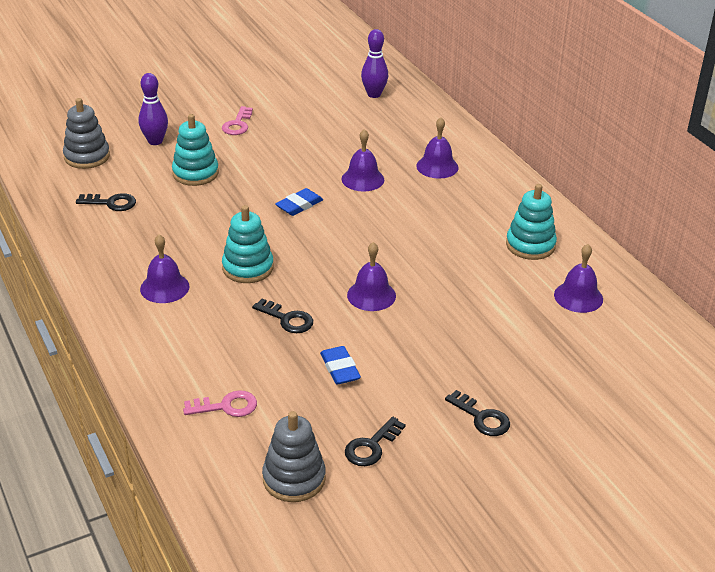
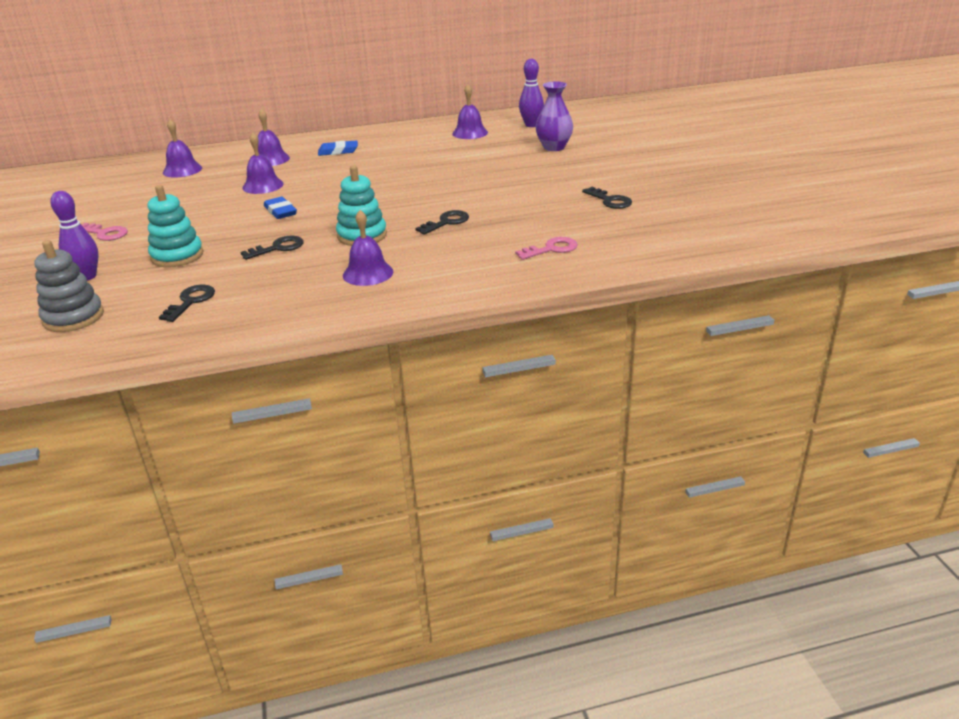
camera: 75 degrees left, 5 degrees down
pink key [183,390,257,417] -> pink key turned 60 degrees clockwise [515,237,578,260]
grey stacking toy [262,411,326,502] -> none
blue eraser [320,346,361,384] -> blue eraser moved to [318,140,358,156]
purple bell [347,242,396,311] -> purple bell moved to [163,119,202,178]
purple bowling pin [361,29,388,98] -> purple bowling pin moved to [519,59,544,127]
black key [445,390,510,436] -> black key moved to [240,236,304,260]
turquoise stacking toy [506,184,557,260] -> none
none -> purple vase [536,81,573,151]

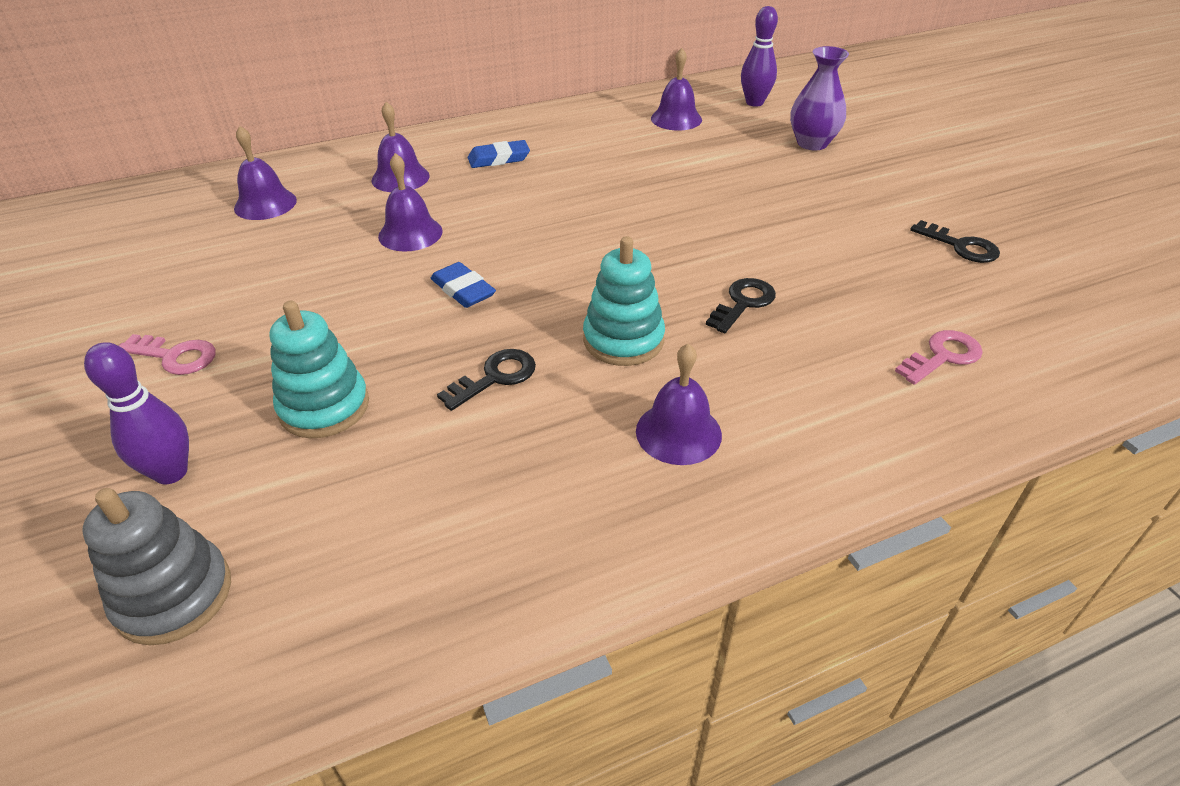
camera: 10 degrees left, 10 degrees up
black key [159,285,215,322] -> none

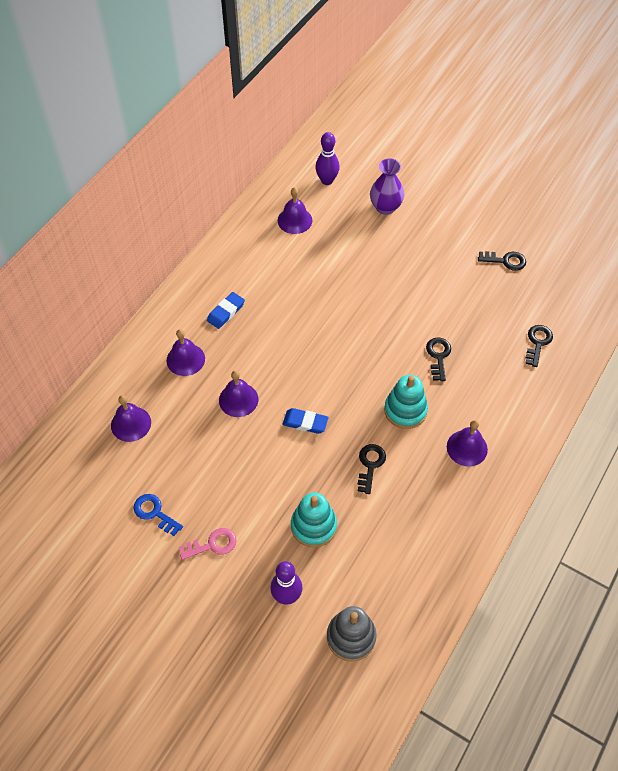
camera: 35 degrees left, 15 degrees up
pink key [895,330,983,385] -> black key [525,325,553,367]
none -> blue key [133,494,183,536]

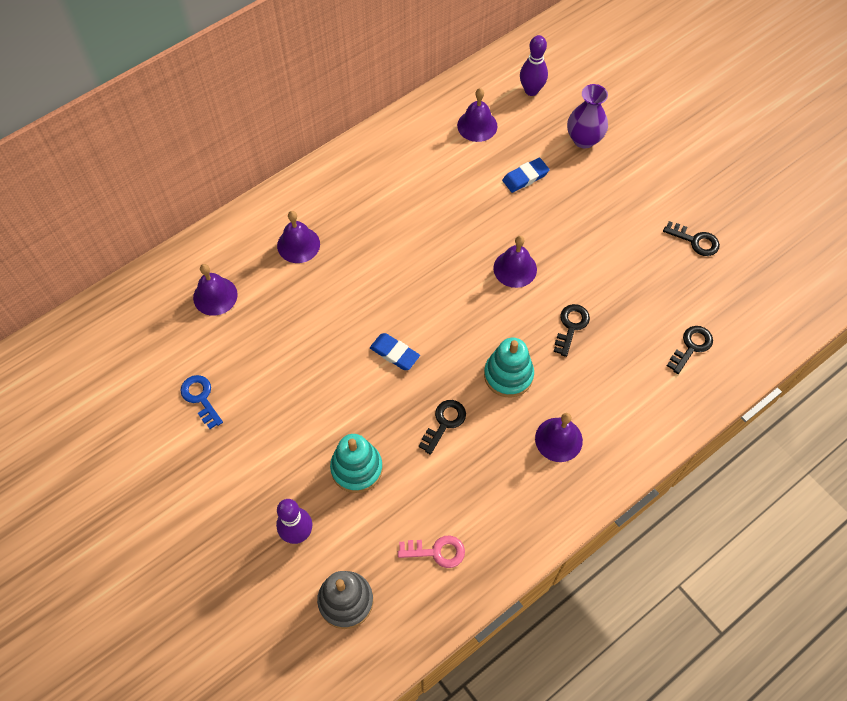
camera: 20 degrees right, 5 degrees up
pink key [179,528,237,560] -> pink key moved to [398,536,465,568]
blue eraser [207,292,245,329] -> blue eraser moved to [502,157,550,193]
purple bell [219,370,258,417] -> purple bell moved to [493,236,537,288]

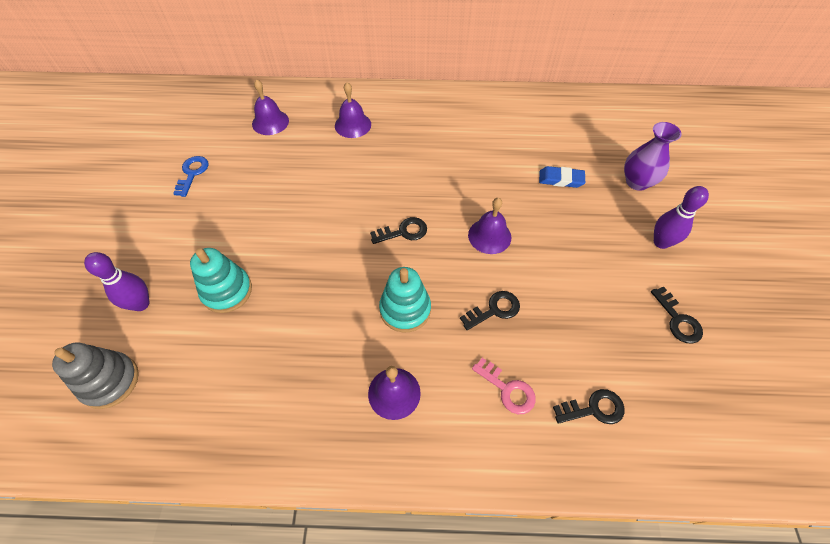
camera: 40 degrees right, 5 degrees down
blue eraser [370,333,420,370] -> none
pink key [398,536,465,568] -> pink key moved to [472,358,536,414]
black key [419,400,466,455] -> black key moved to [370,217,427,244]
purple bell [457,88,497,142] -> none
purple bowling pin [520,35,548,96] -> purple bowling pin moved to [654,186,709,249]

